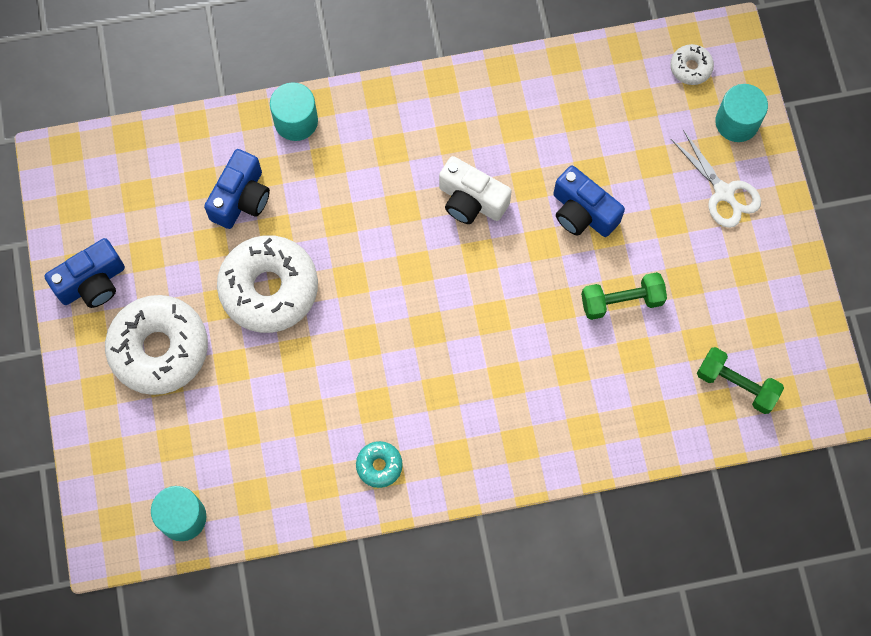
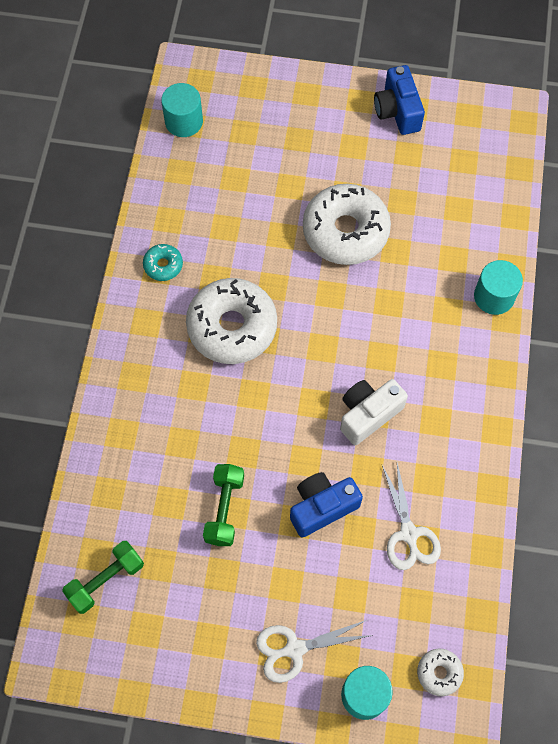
camera: 110 degrees right, 5 degrees down
white donut [105,295,208,395] -> white donut moved to [186,278,277,364]
blue camera [204,149,270,229] -> none
none -> white scissors [382,463,441,570]

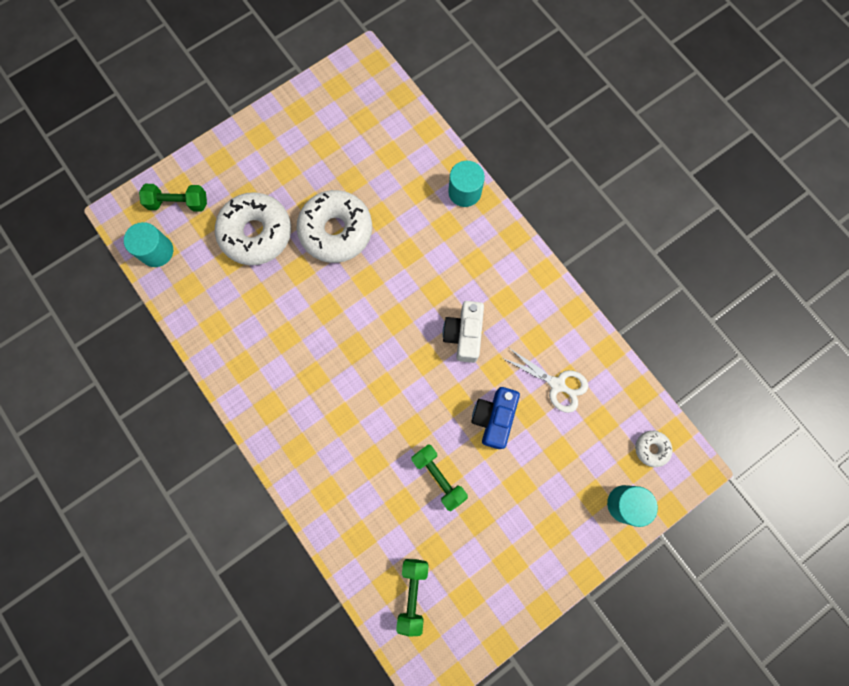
camera: 45 degrees left, 10 degrees up
turquoise donut [143,244,183,281] -> none
white donut [186,278,277,364] -> white donut moved to [215,192,291,265]
white scissors [256,619,373,683] -> none
blue camera [374,65,425,135] -> none
none -> green dumbbell [139,184,207,212]

